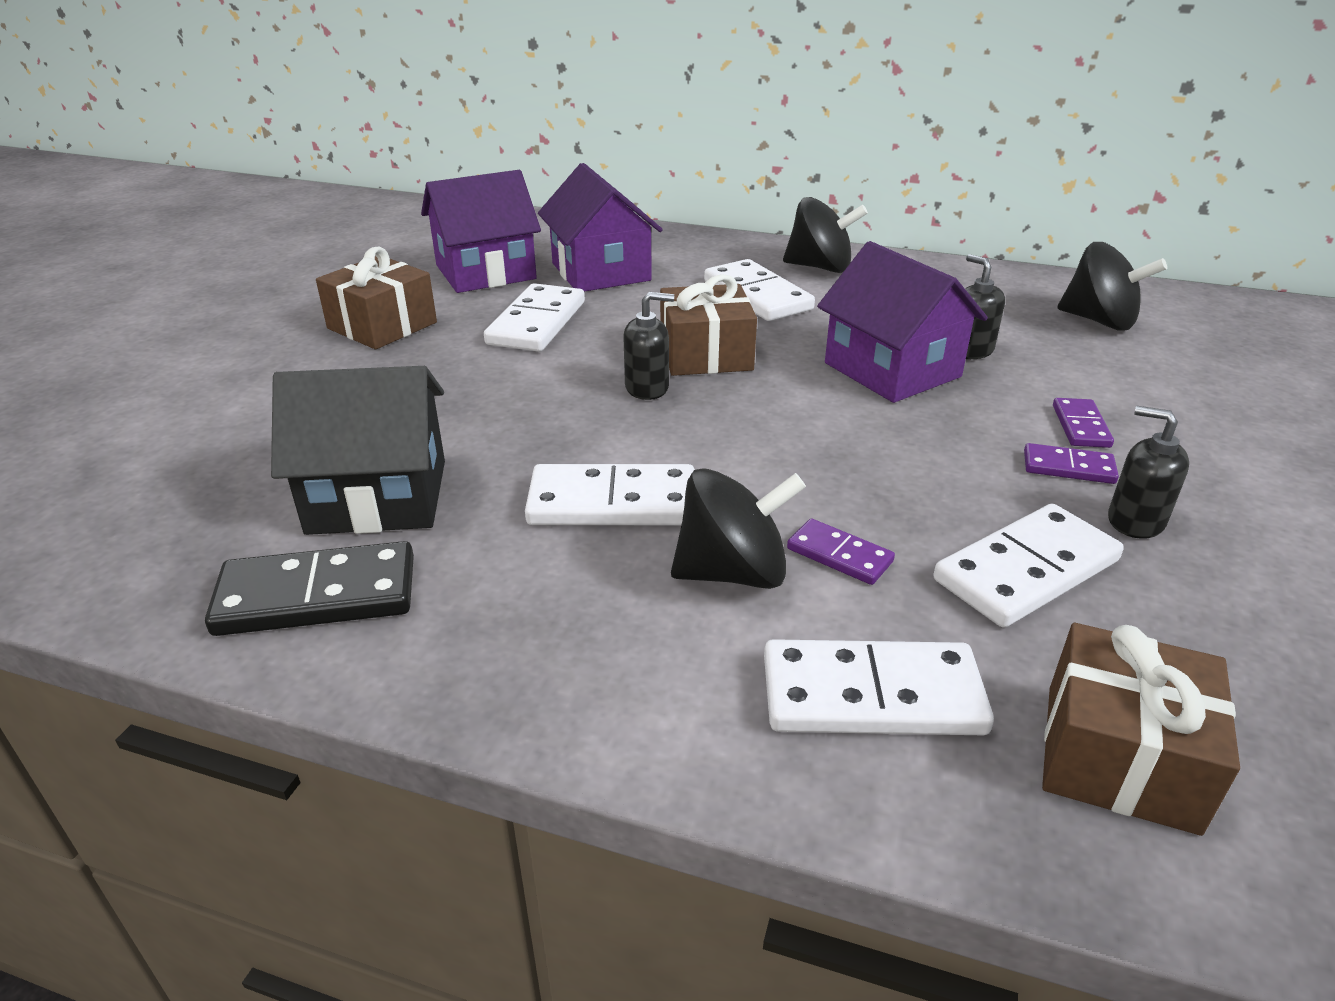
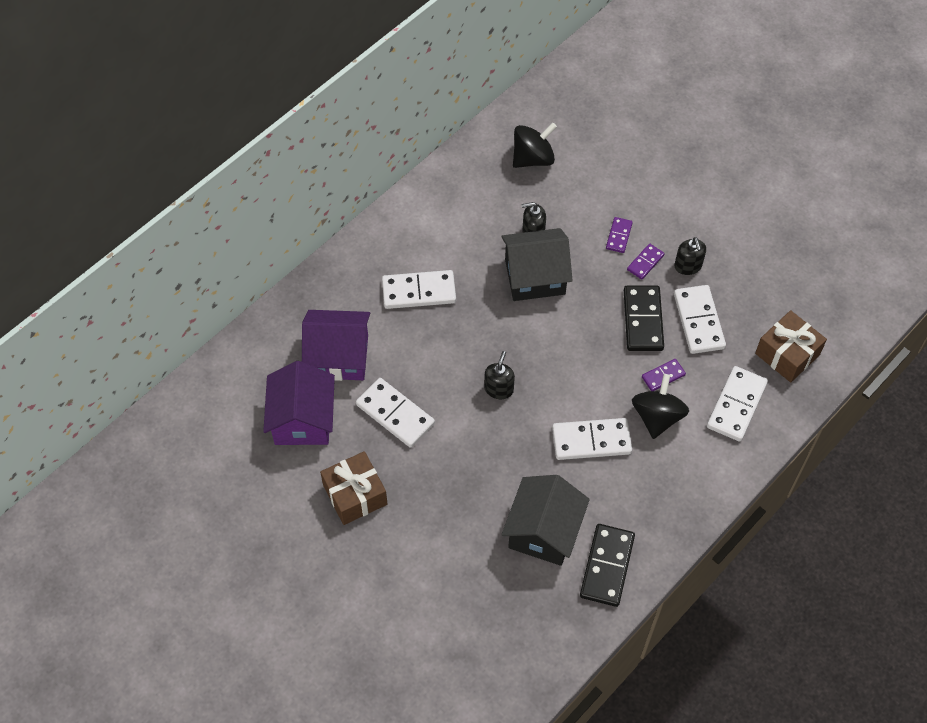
camera: 65 degrees left, 25 degrees up
white domino [525,464,695,525] -> white domino turned 60 degrees clockwise [552,418,632,460]
brown gift [660,274,757,376] -> none
black spinning top [783,197,868,273] -> none
purple house [817,241,988,403] -> black house [501,228,573,301]
purple domino [1053,398,1114,448] -> purple domino turned 75 degrees clockwise [606,217,633,253]
black soap dispenser [1108,406,1189,539] -> black soap dispenser turned 75 degrees counterclockwise [674,237,706,275]
none -> black domino [624,286,664,351]

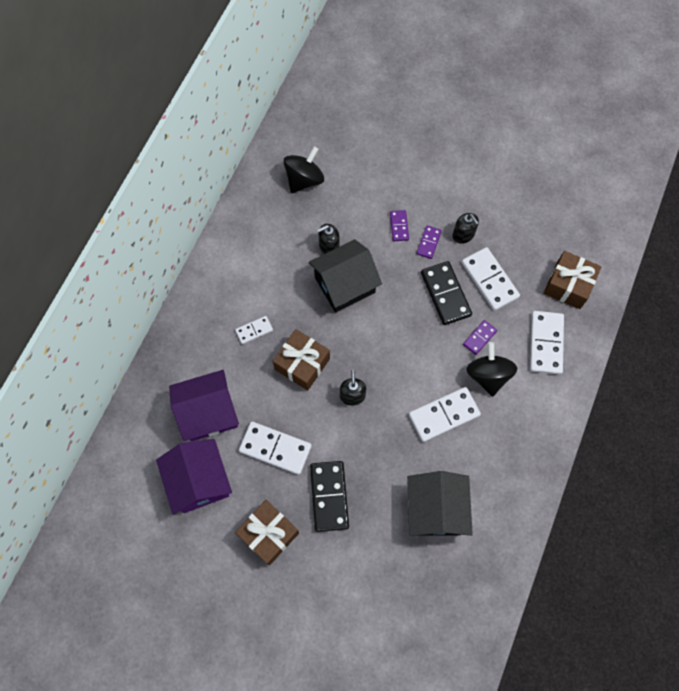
camera: 20 degrees left, 10 degrees up
white domino [382,270,456,309] -> white domino [235,316,273,344], size x0.55
black domino [580,524,635,607] -> black domino moved to [310,461,349,532]
none -> brown gift [273,329,330,391]

